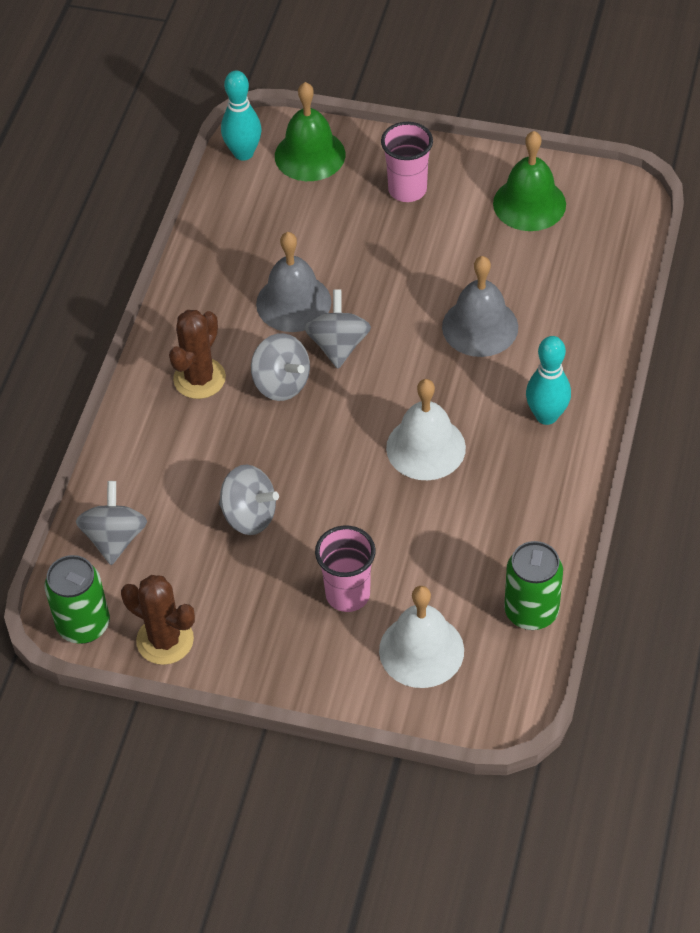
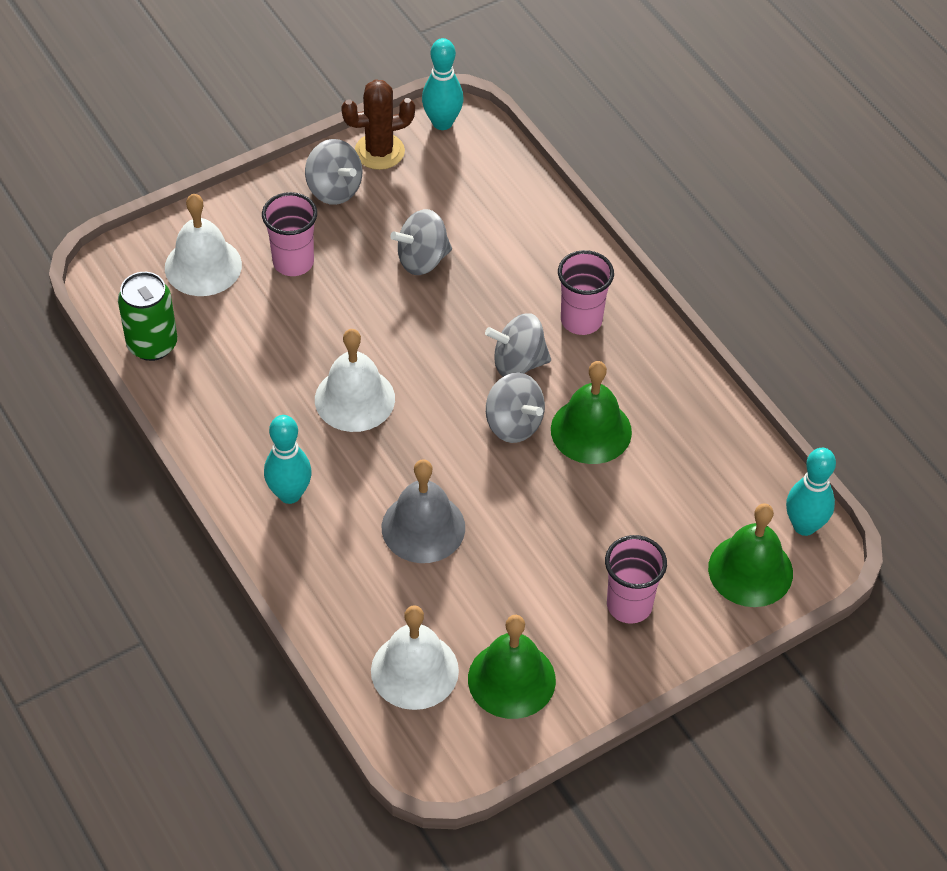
camera: 130 degrees right, 0 degrees up
green can [45,555,110,644] -> turquoise bowling pin [422,38,464,130]
grey spinning top [76,481,147,565] -> grey spinning top moved to [305,139,362,205]
brown cactus [169,310,226,399] -> pink cup [558,250,614,335]
grey bell [256,232,331,332] -> green bell [551,361,632,464]
none -> white bell [371,605,459,710]

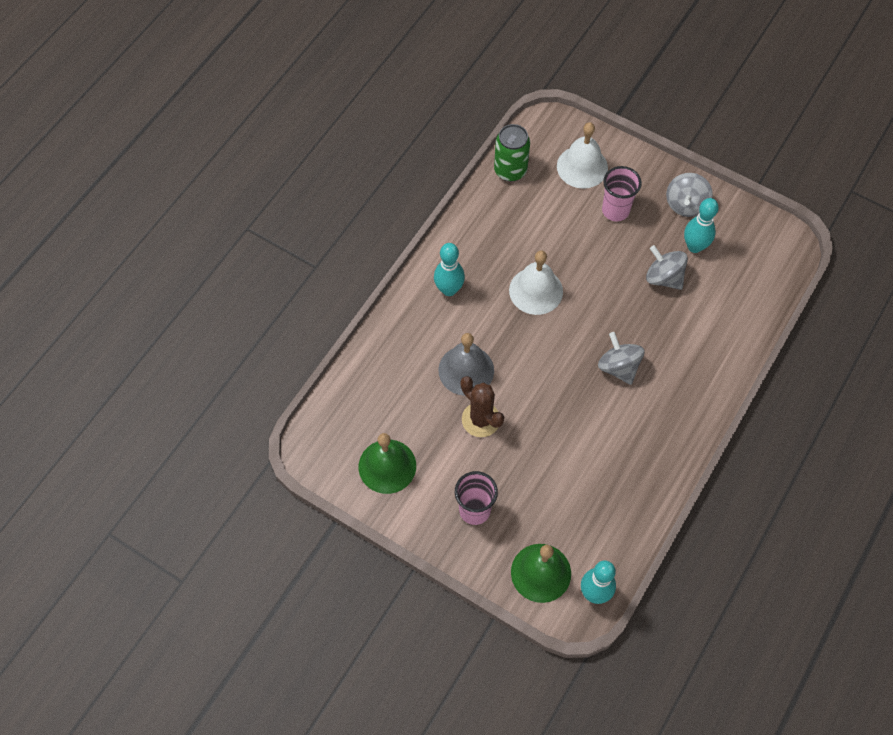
camera: 65 degrees right, 10 degrees up
brown cactus [341,79,415,170] -> brown cactus moved to [460,376,504,437]
white bell [371,605,459,710] -> none
turquoise bowling pin [422,38,464,130] -> turquoise bowling pin moved to [684,198,719,253]
grey spinning top [486,372,545,443] -> none
green bell [551,361,632,464] -> none
pink cup [558,250,614,335] -> none

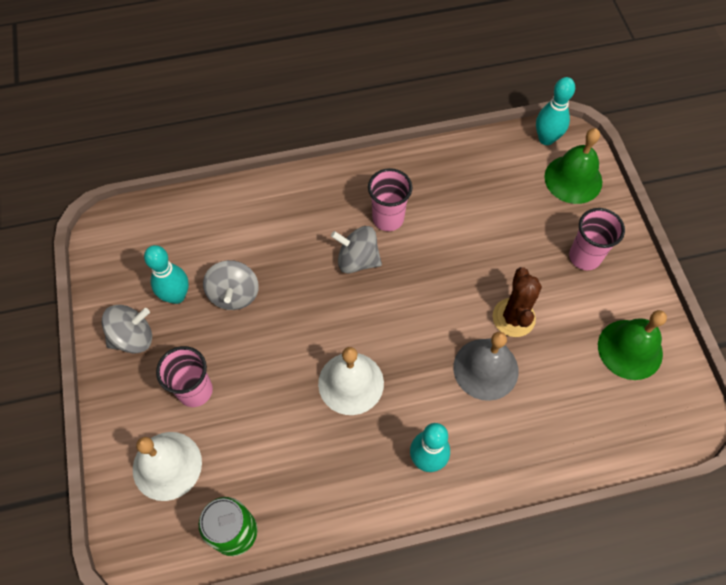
camera: 135 degrees left, 0 degrees up
grey spinning top [598,332,645,385] -> grey spinning top turned 90 degrees clockwise [331,226,382,274]
none -> pink cup [368,168,412,231]

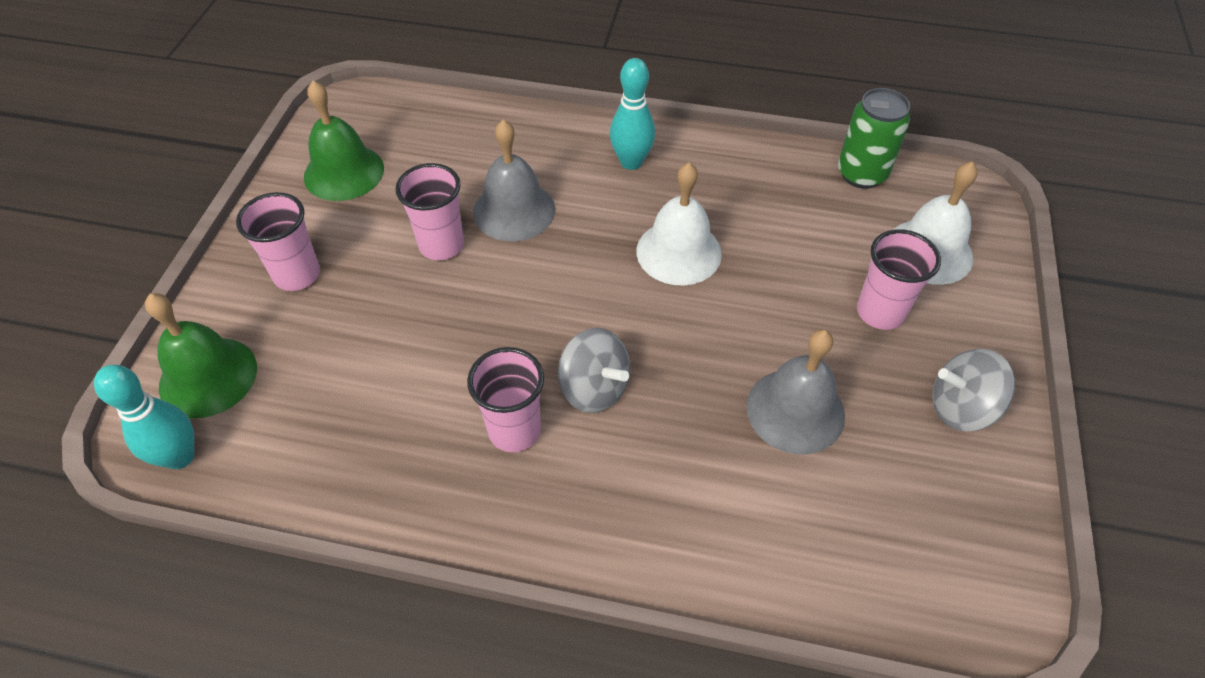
camera: 155 degrees left, 10 degrees down
turquoise bowling pin [144,245,189,304] -> none
grey spinning top [203,260,259,310] -> grey bell [746,329,845,454]
brown cactus [493,267,542,337] -> pink cup [395,163,464,260]

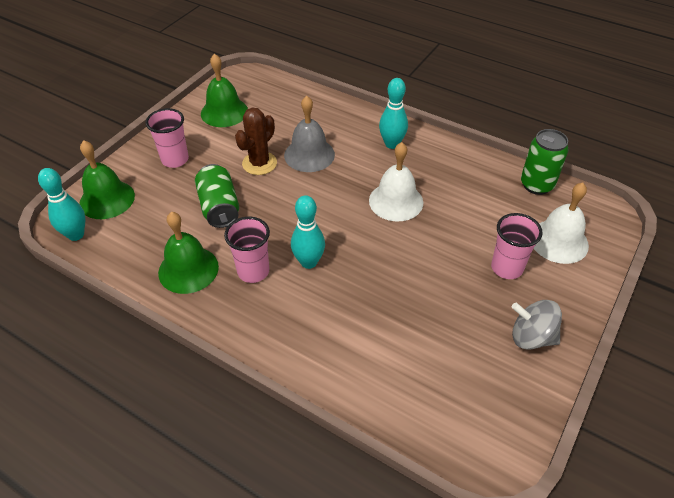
camera: 20 degrees right, 5 degrees down
pink cup [395,163,464,260] -> brown cactus [235,107,277,175]
grey spinning top [558,328,630,413] -> turquoise bowling pin [291,195,325,269]
grey bell [746,329,845,454] -> none
none -> green bell [158,212,219,294]
none -> green can [195,164,239,228]

